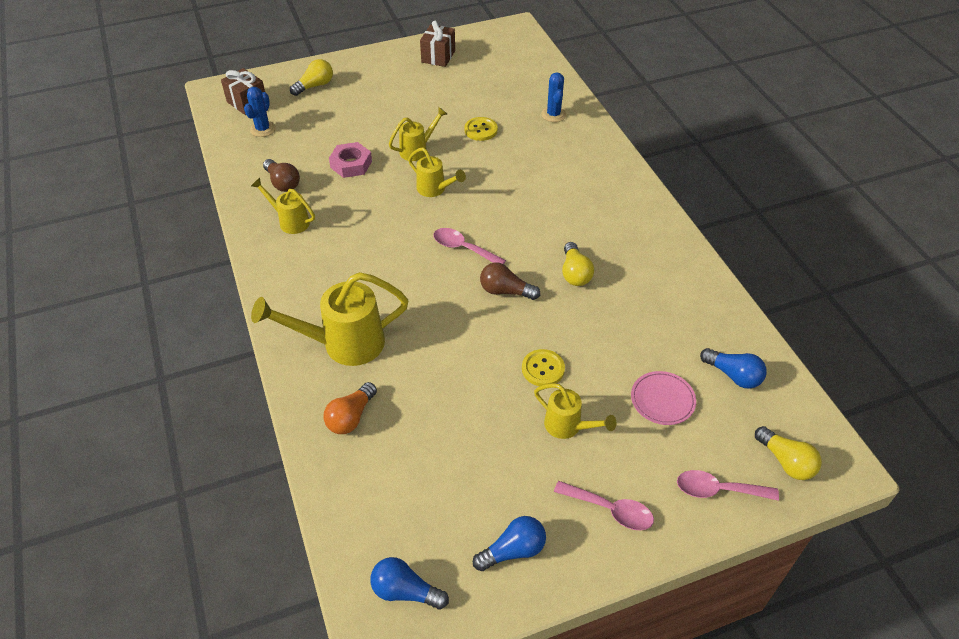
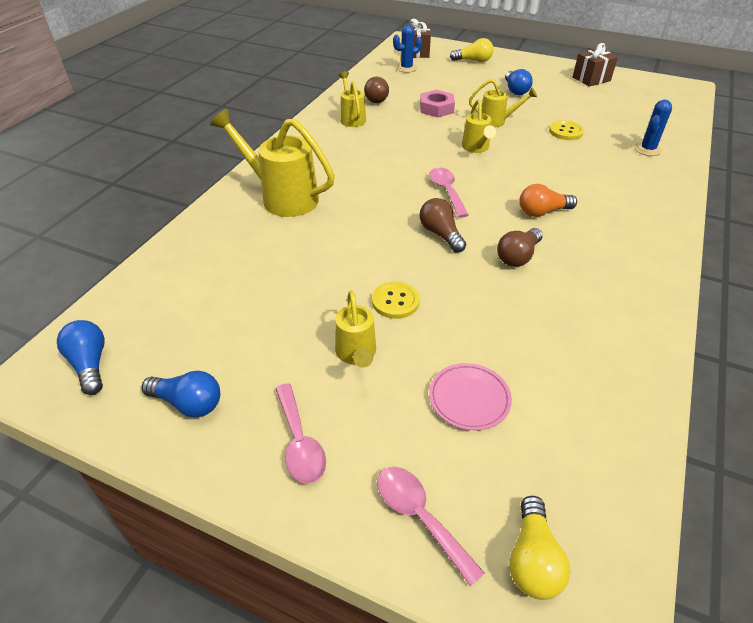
camera: 45 degrees right, 5 degrees down
orange light bulb [323,382,377,434] -> orange light bulb moved to [519,184,577,217]
yellow light bulb [562,242,594,286] -> brown light bulb [497,228,543,267]
blue light bulb [700,348,767,389] -> blue light bulb moved to [505,69,533,95]

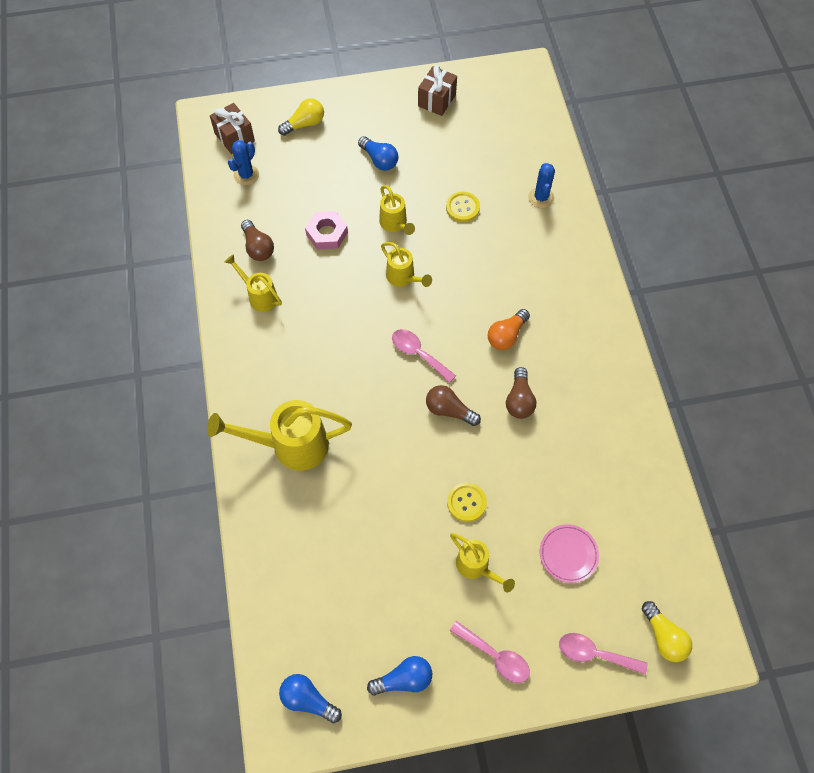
camera: 35 degrees left, 20 degrees up
yellow watering can [469,79,537,128] -> yellow watering can turned 90 degrees clockwise [379,185,415,235]

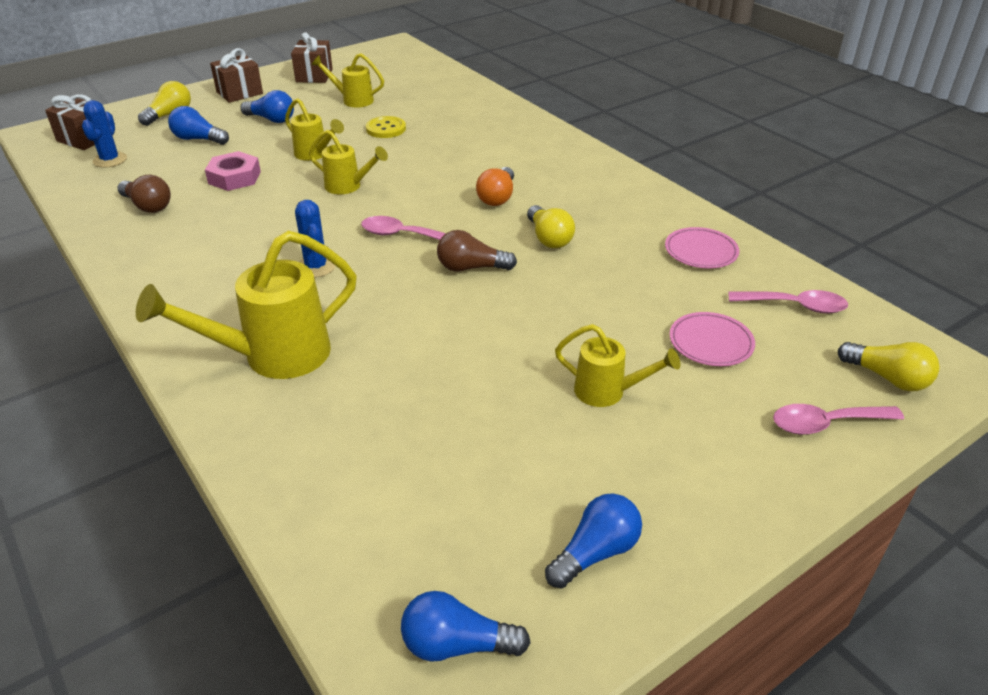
camera: 25 degrees left, 25 degrees down
yellow watering can [225,254,282,312] -> yellow watering can moved to [311,53,384,108]
yellow button [447,483,487,522] -> none
pink spoon [450,621,530,683] -> pink spoon moved to [729,290,848,313]
brown light bulb [506,367,536,419] -> yellow light bulb [527,205,575,248]
blue cactus [528,163,555,208] -> blue cactus moved to [295,200,335,278]
none -> blue light bulb [168,106,229,145]
none -> brown gift [210,48,263,103]
none -> pink plate [665,227,739,268]

